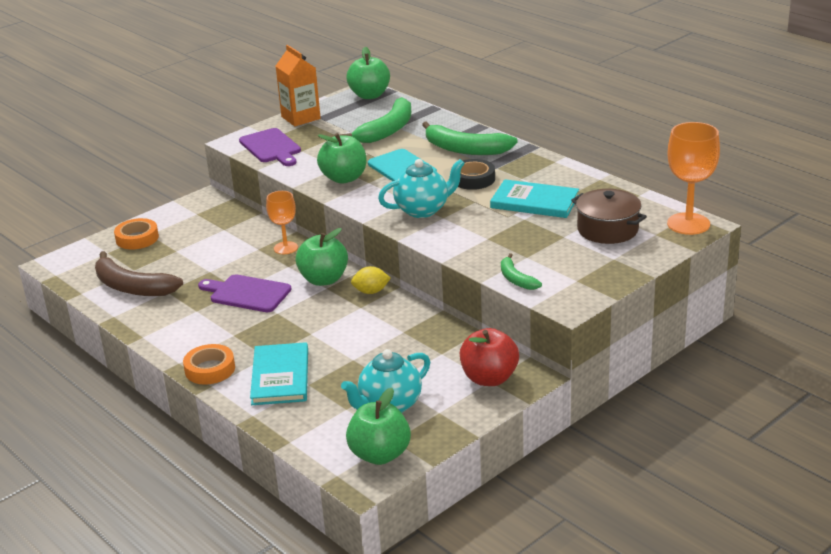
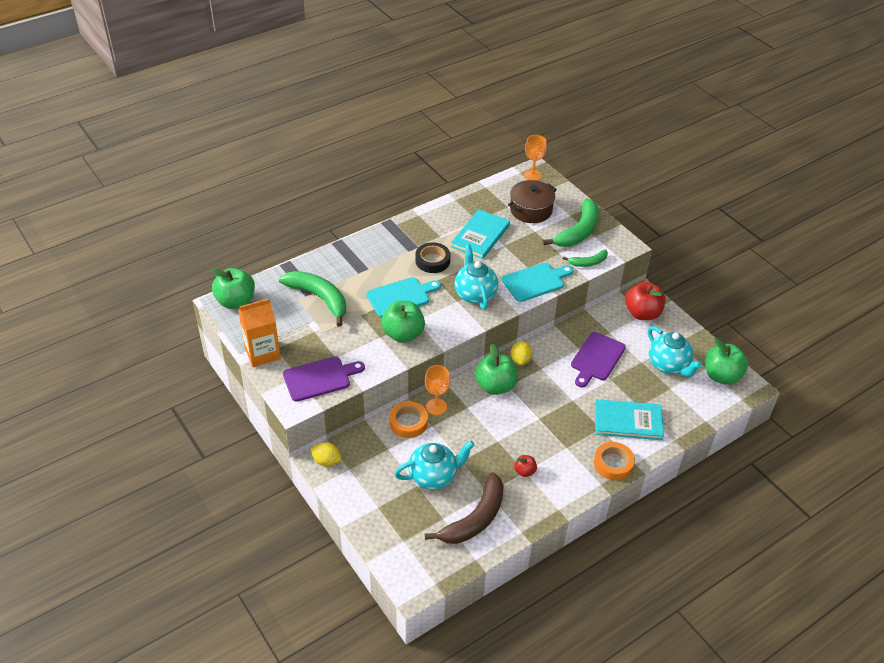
camera: 85 degrees left, 15 degrees up
orange tape [114,218,159,250] -> orange tape moved to [390,401,428,438]
purple cutting board [198,274,292,312] -> purple cutting board moved to [571,332,626,387]
green banana [422,121,518,155] -> green banana moved to [543,198,599,247]
orange goblet [667,122,720,235] -> orange goblet [524,135,547,181], size x0.62
none -> yellow lemon [310,442,341,467]
none -> turquoise teapot [394,441,474,490]
none -> turquoise cutting board [502,263,573,302]
none -> red apple [514,455,537,477]

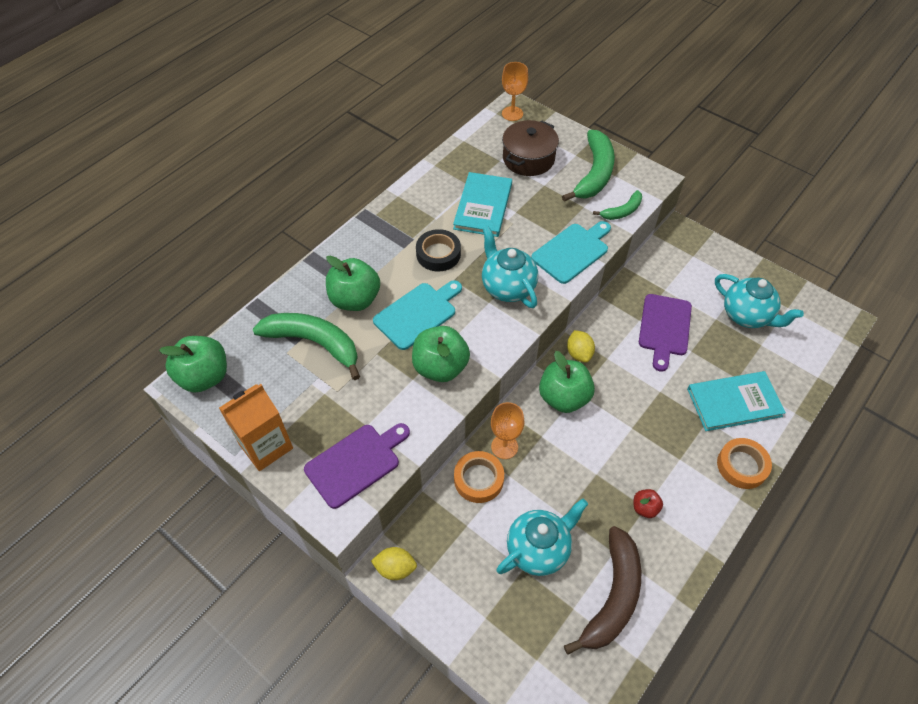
camera: 15 degrees left, 10 degrees up
red apple [625,282,665,320] -> none
green apple [705,338,748,385] -> green apple moved to [326,256,380,311]

